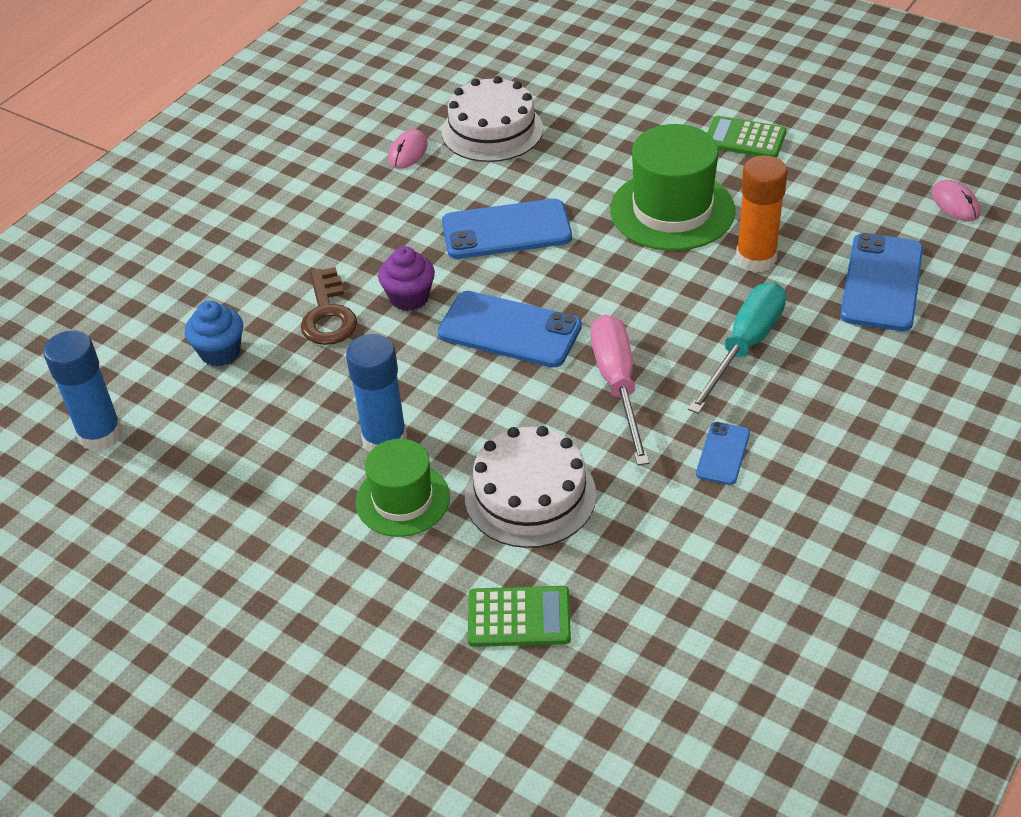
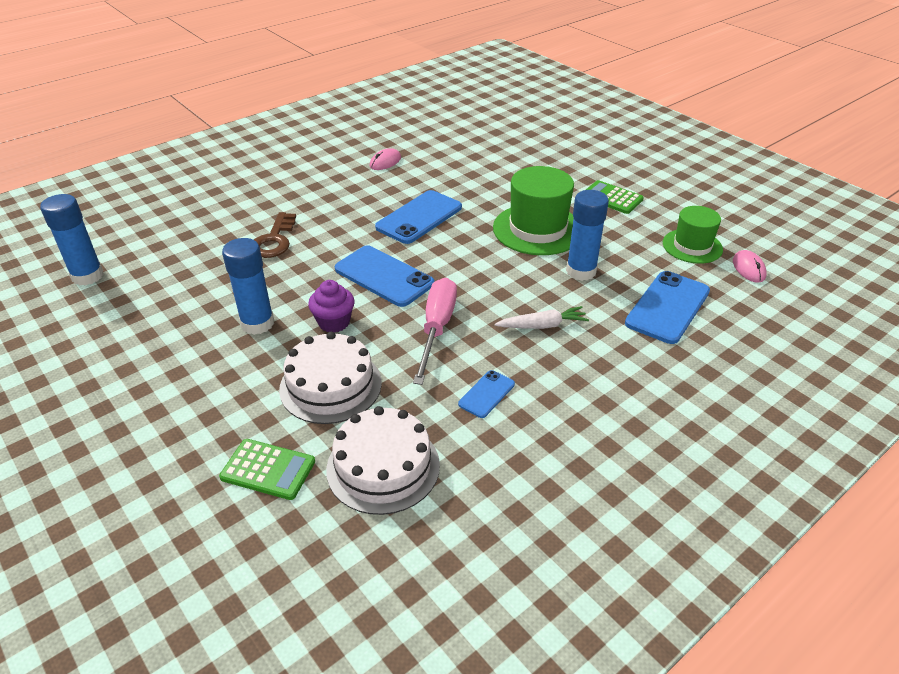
camera: 15 degrees right, 5 degrees down
blue cupcake [185,301,243,366] -> none
green hat [356,439,450,537] -> green hat moved to [663,206,723,264]
purple cupcake [378,246,435,311] -> purple cupcake moved to [308,280,354,333]
white cake [442,76,543,162] -> white cake moved to [326,406,440,515]
blue phone [442,199,572,259] -> blue phone turned 60 degrees counterclockwise [375,190,462,244]
turquoise screwdriver [688,282,786,414] -> white carrot [495,306,589,329]
orange glue stick [736,155,788,273] -> blue glue stick [566,190,609,281]

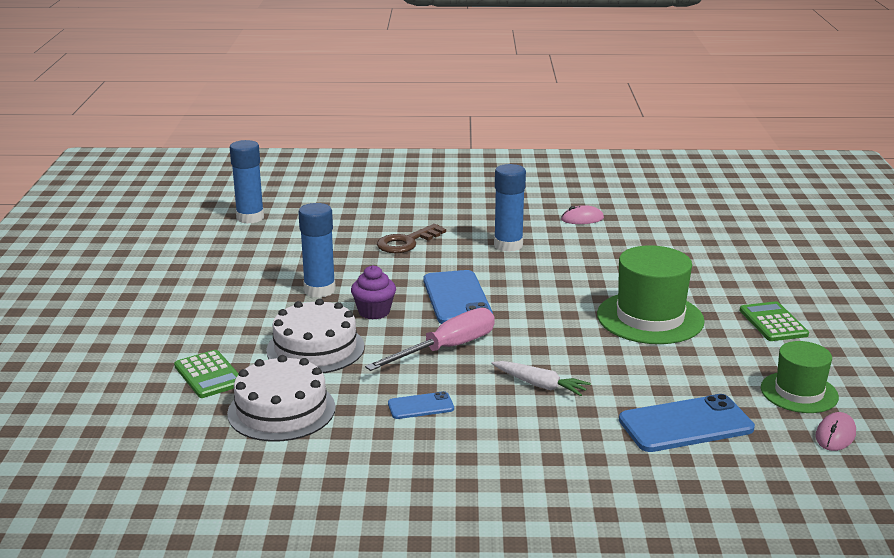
camera: 40 degrees right, 15 degrees down
blue phone [375,190,462,244] -> none
blue glue stick [566,190,609,281] -> blue glue stick moved to [494,164,526,252]

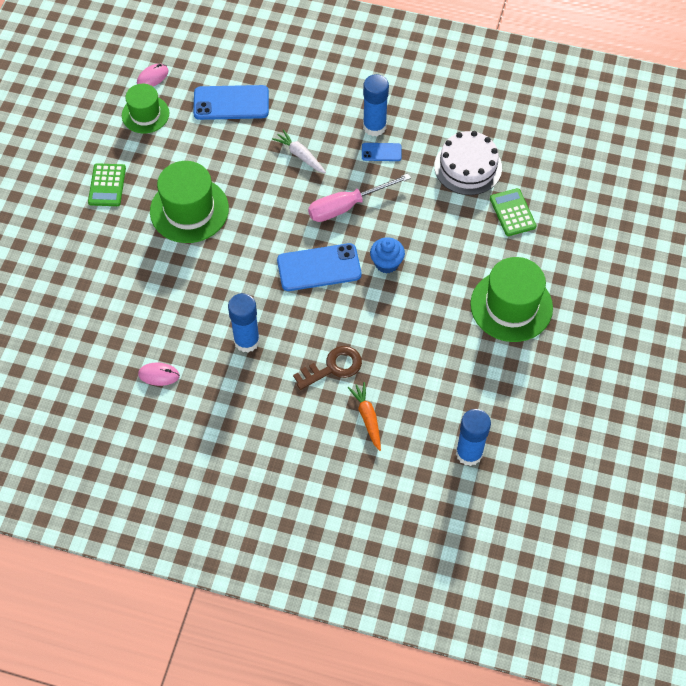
camera: 165 degrees left, 35 degrees up
white cake [266,299,365,373] -> none
blue glue stick [298,203,336,298] -> blue glue stick moved to [363,74,389,136]
purple cupcake [351,265,396,319] -> blue cupcake [370,237,405,273]
blue phone [424,270,493,324] -> blue phone turned 75 degrees clockwise [277,243,362,291]
none -> orange carrot [348,382,381,451]
none -> green hat [470,257,553,342]

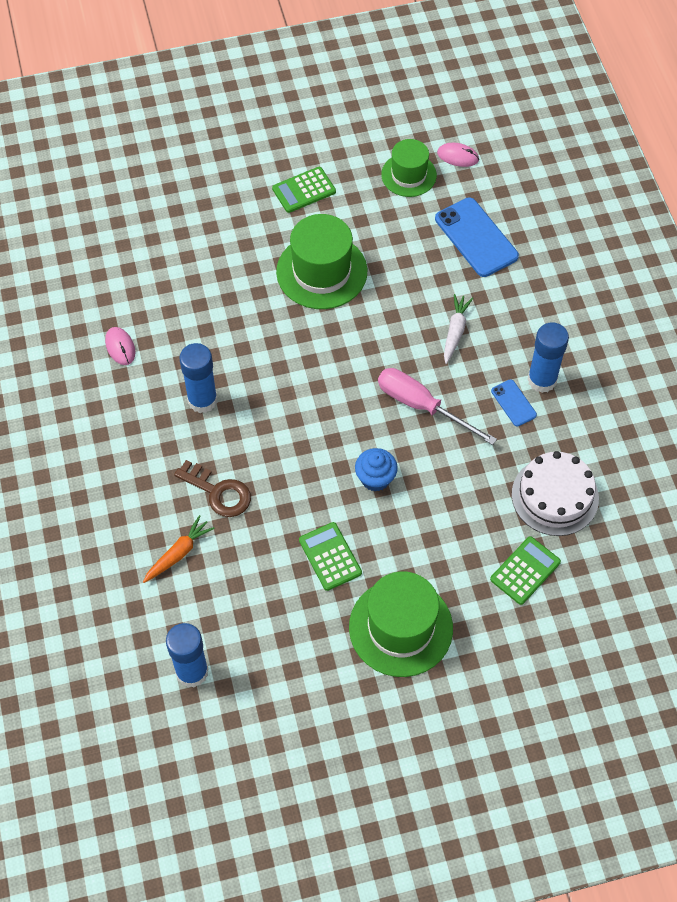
camera: 60 degrees right, 0 degrees up
blue phone [277,243,362,291] -> none
none -> green calculator [299,522,362,591]

